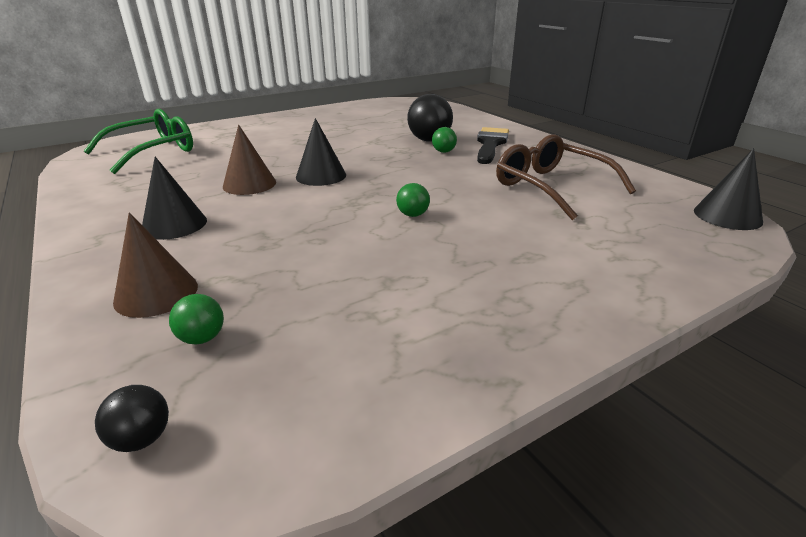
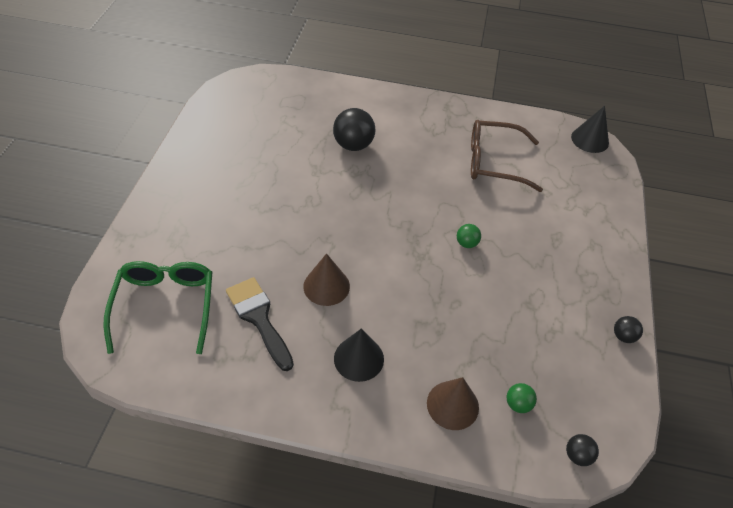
camera: 50 degrees left, 20 degrees up
black cone [296,118,346,186] -> none
green ball [432,127,457,153] -> none
black brush [477,127,509,164] -> black brush moved to [226,277,294,371]
none -> black ball [614,316,643,343]

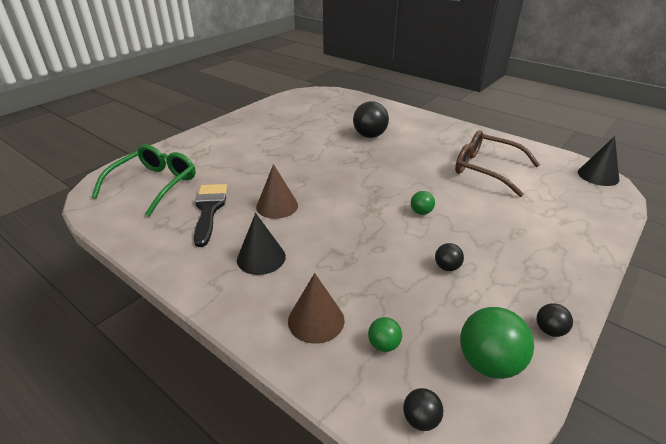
camera: 30 degrees right, 15 degrees down
none -> black ball [435,243,464,271]
none -> green ball [460,307,534,379]

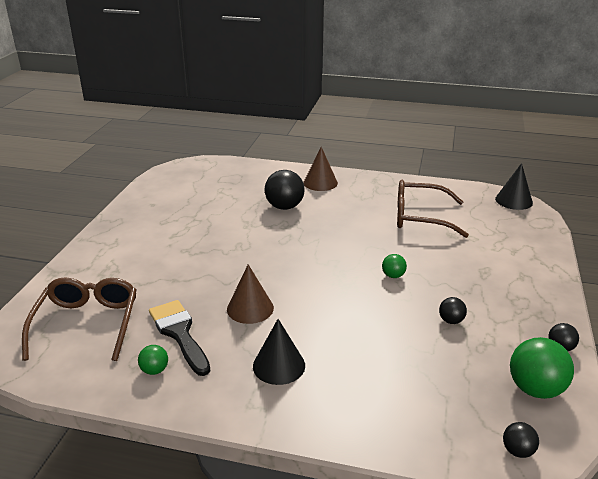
camera: 25 degrees left, 5 degrees down
green glasses [92,144,196,217] -> brown glasses [22,277,137,361]
brown cone [288,273,344,344] -> brown cone moved to [303,147,338,191]
green ball [368,317,402,352] -> green ball moved to [138,345,168,375]

